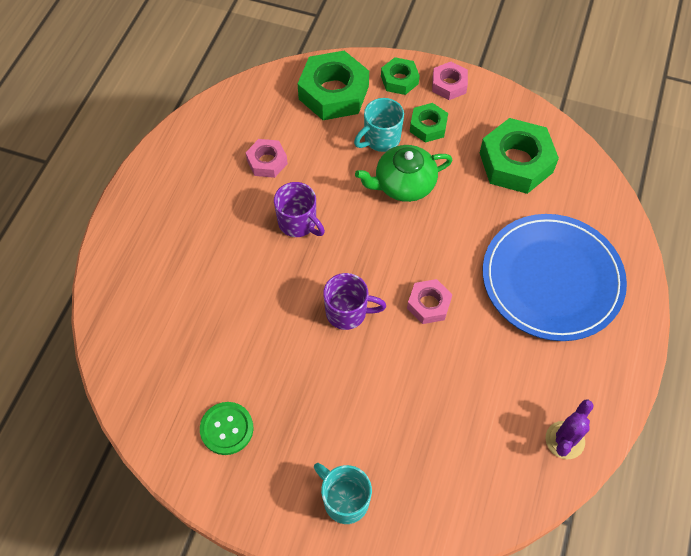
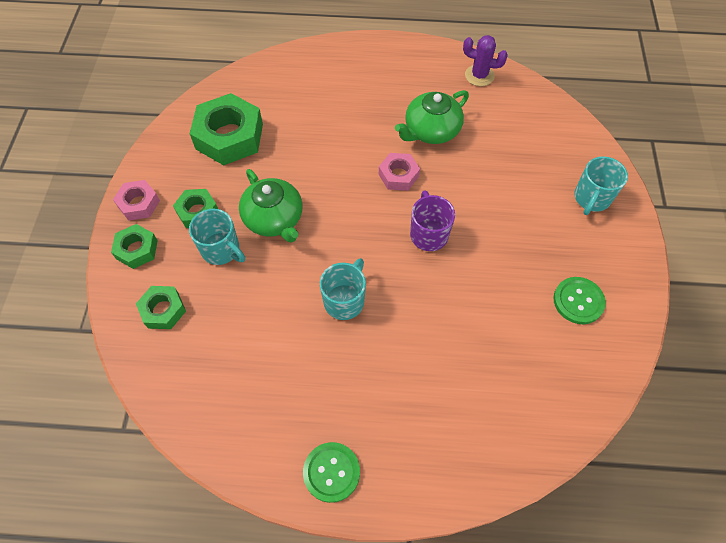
camera: 105 degrees left, 0 degrees up
pink nut [246,139,288,178] -> none
purple mug [274,182,325,237] -> turquoise mug [320,258,366,320]
green nut [298,51,369,120] -> green nut [136,286,186,329], size x0.55
blue plate [483,214,627,341] -> none
none -> green button [303,442,360,503]
none -> green teapot [395,90,469,144]

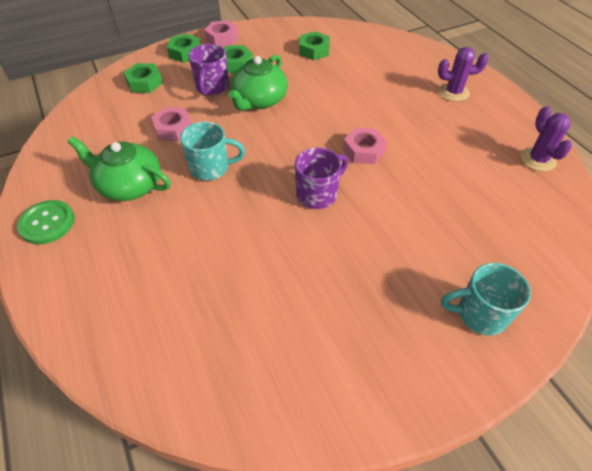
camera: 60 degrees right, 10 degrees down
turquoise mug [189,209,245,265] -> purple mug [189,44,229,96]
green nut [190,93,263,165] -> green nut [299,31,330,60], size x0.55
green teapot [395,90,469,144] -> green teapot moved to [67,137,171,201]
green button [553,277,606,324] -> none
none -> pink nut [151,107,192,142]
none -> purple cactus [438,47,489,102]

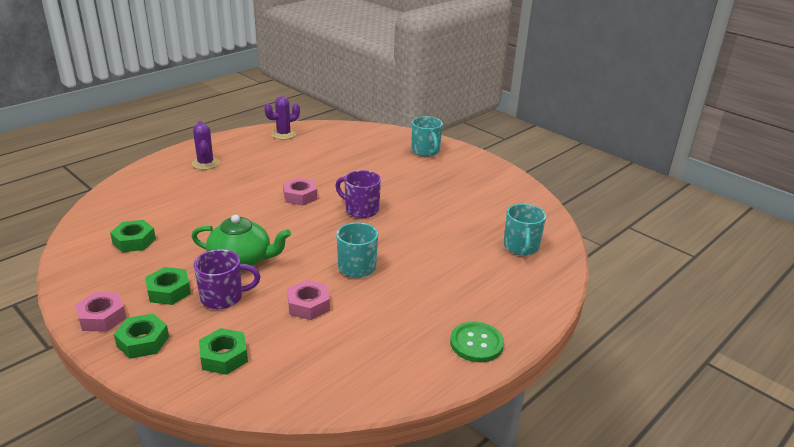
camera: 110 degrees left, 20 degrees down
green teapot [67,137,171,201] -> none
none -> turquoise mug [504,204,546,256]

